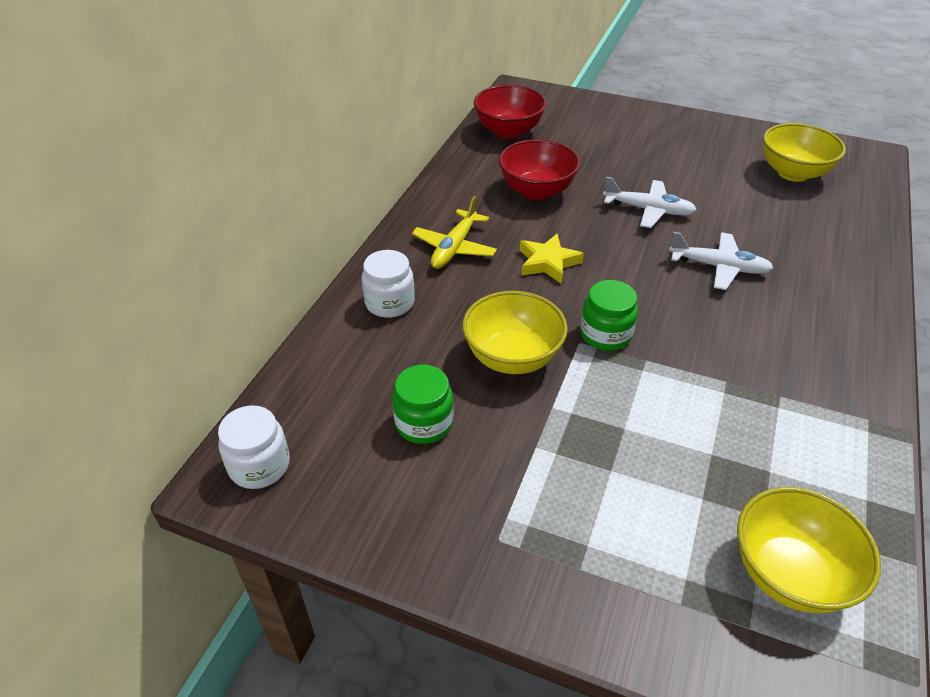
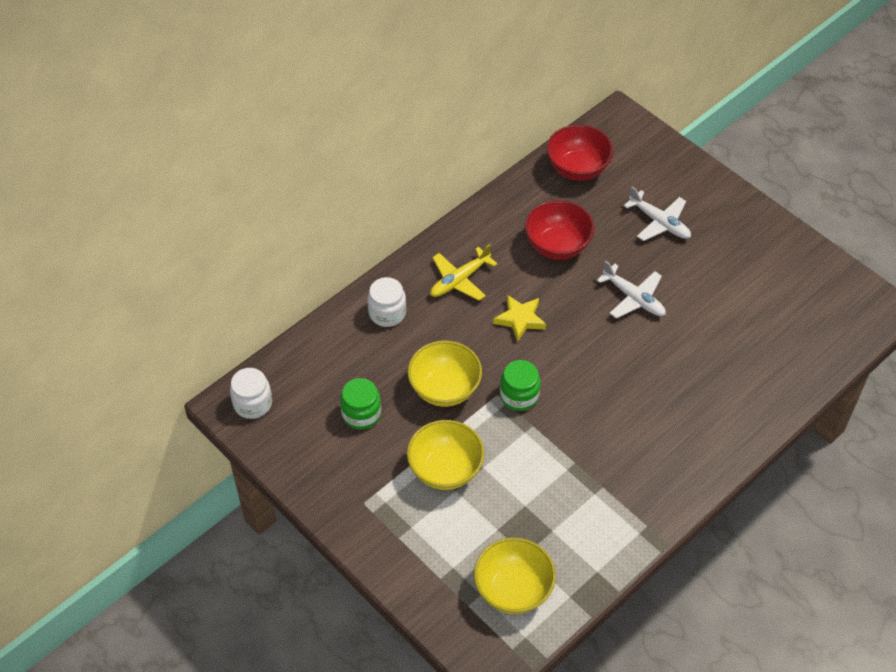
camera: 25 degrees right, 10 degrees up
white plane [669,232,773,290] -> white plane moved to [624,187,691,241]
yellow bowl [763,123,846,182] -> yellow bowl moved to [407,420,484,490]

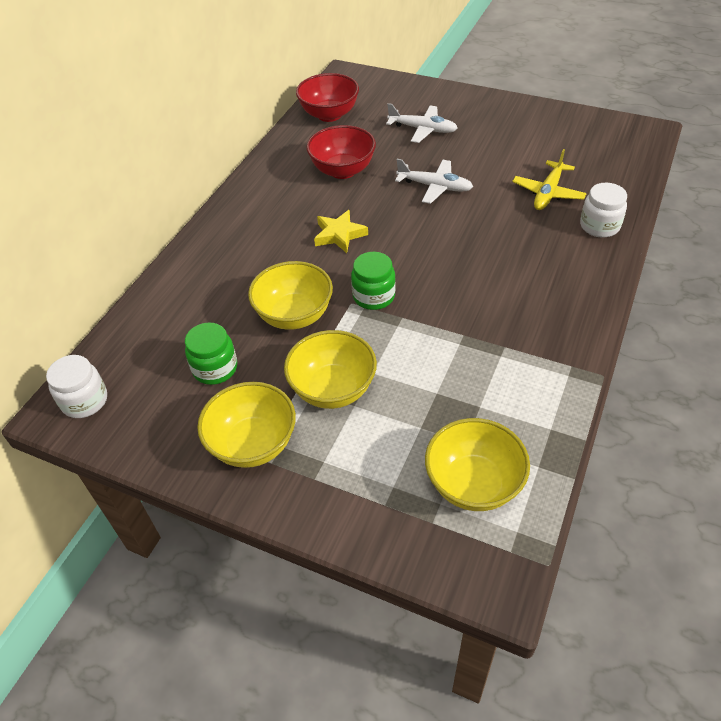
camera: 20 degrees left, 5 degrees down
white jar [368,277,406,327] -> white jar moved to [580,183,627,238]
yellow plane [430,244,497,301] -> yellow plane moved to [512,149,587,210]
none -> yellow bowl [197,382,296,468]

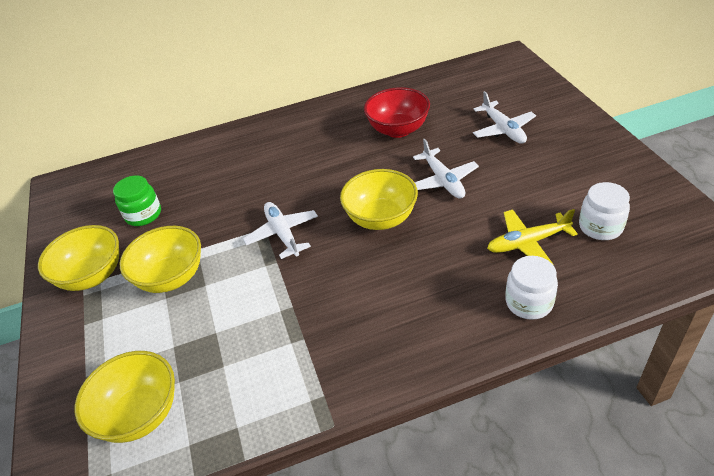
camera: 50 degrees right, 5 degrees down
white jar [46,355,107,418] -> white jar moved to [579,182,630,240]
yellow bowl [248,261,333,330] -> yellow bowl moved to [340,169,418,230]
red bowl [296,73,359,122] -> none
yellow star [314,210,368,253] -> none
green jar [351,252,396,310] -> white plane [243,202,318,259]

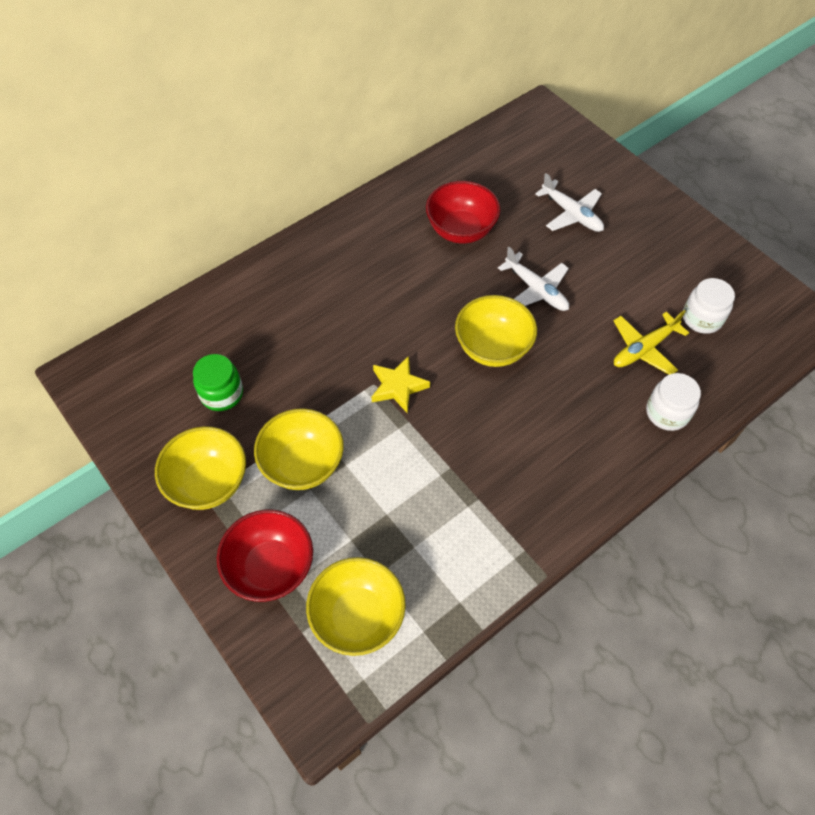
camera: 25 degrees left, 15 degrees up
white plane [243,202,318,259] -> yellow star [371,356,430,413]
none -> red bowl [217,509,313,602]

